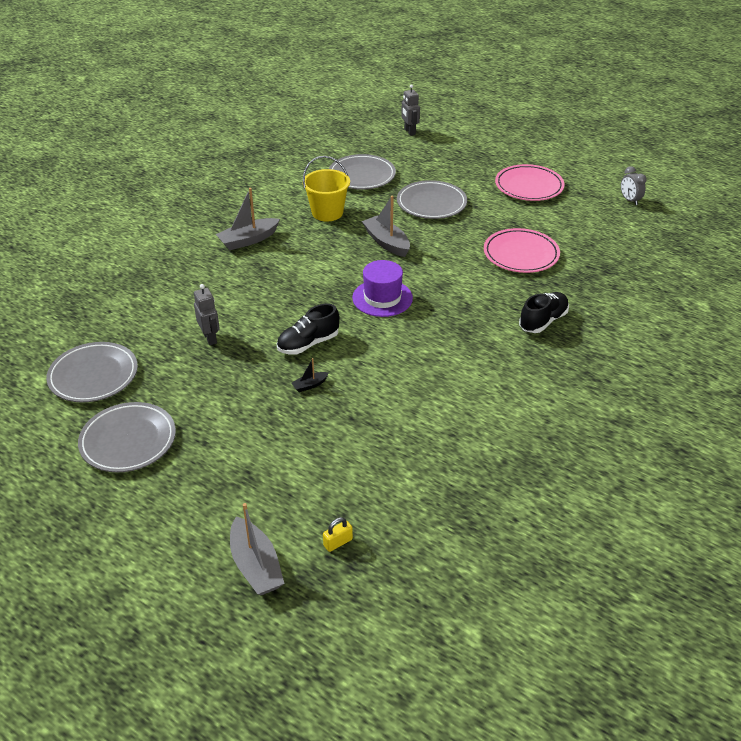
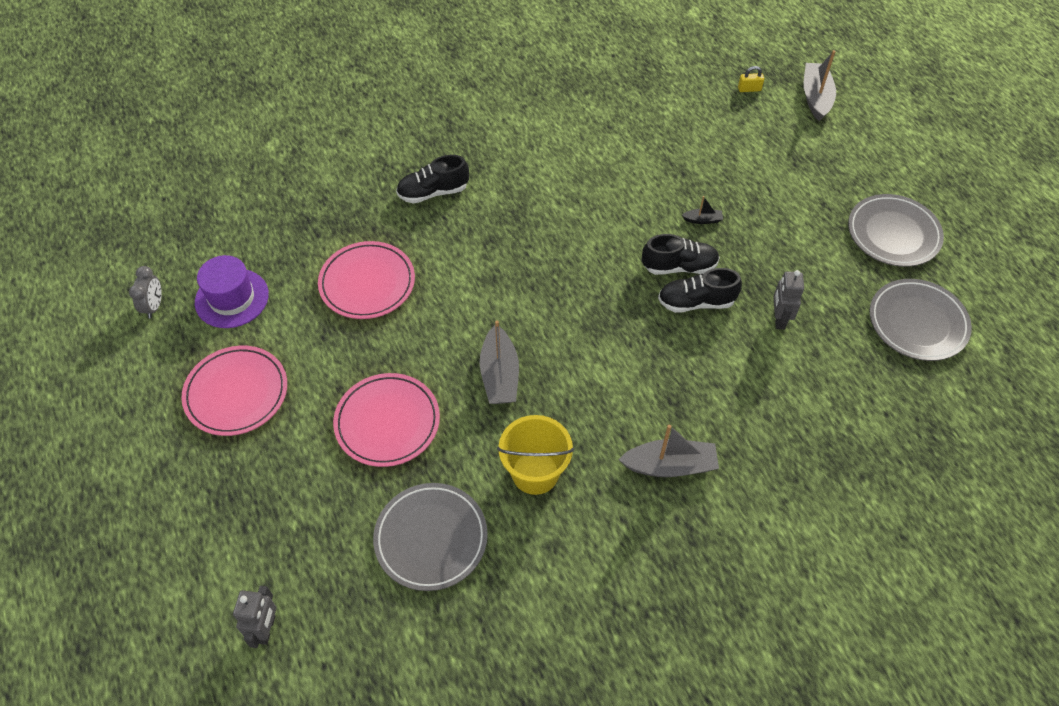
camera: 150 degrees left, 15 degrees up
purple hat [352,260,413,317] -> purple hat moved to [195,255,269,328]
grey plate [397,180,467,219] -> pink plate [333,373,440,467]
none -> black shoe [658,268,742,313]

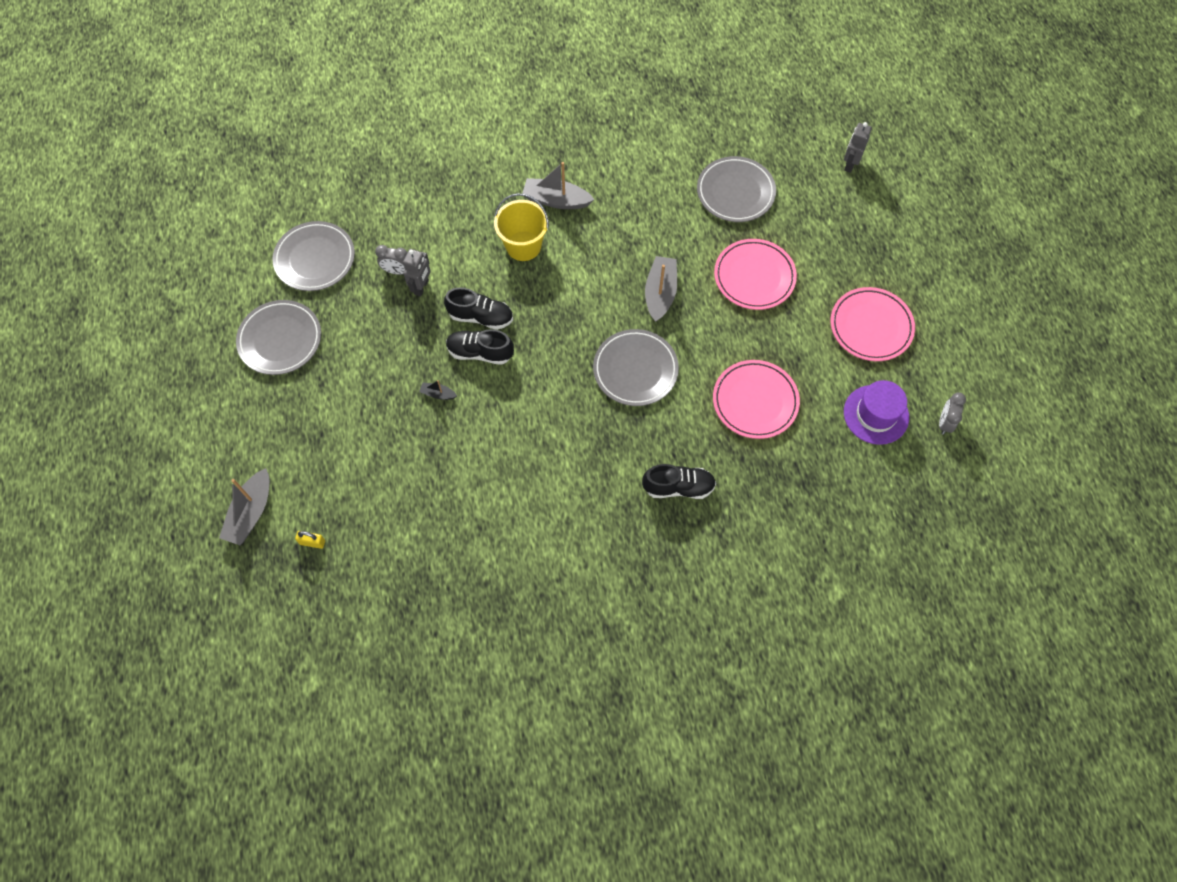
camera: 165 degrees left, 10 degrees up
yellow bucket [497,415,574,495] -> yellow bucket moved to [494,193,549,261]
none -> grey clock [375,245,407,275]
none -> grey plate [593,329,679,406]

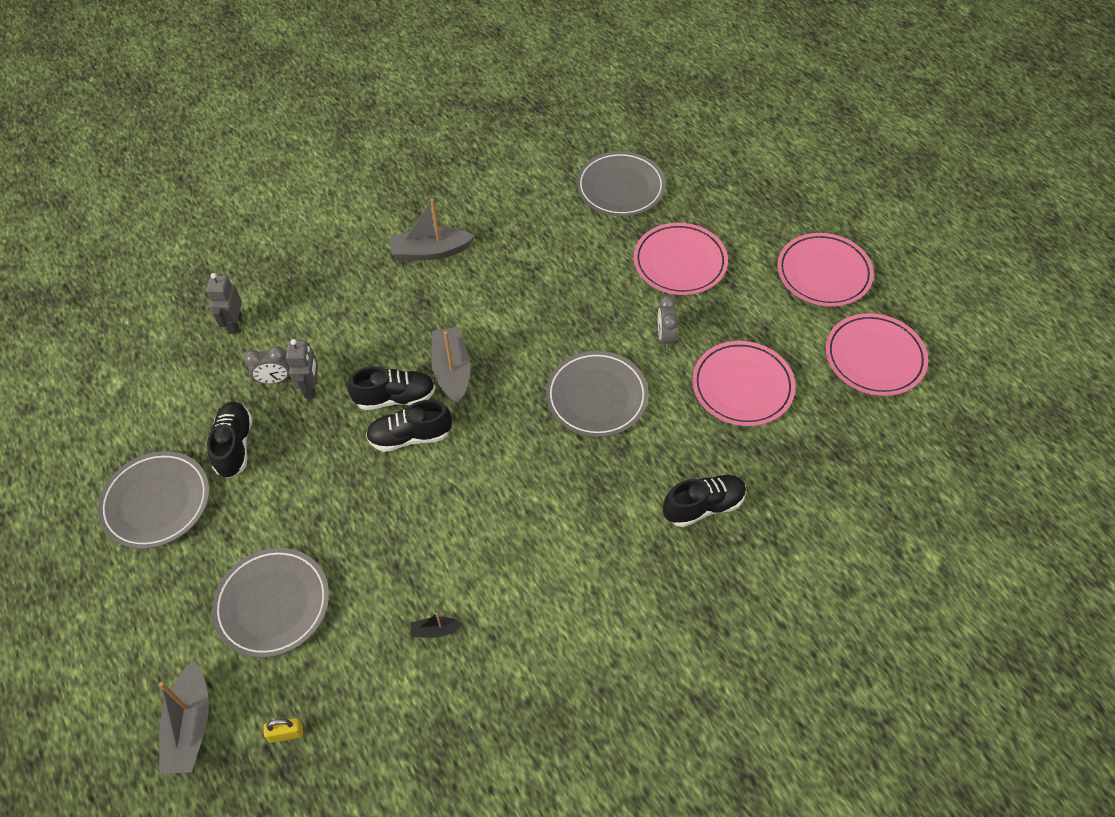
camera: 20 degrees left, 10 degrees down
grey plate [272,221,355,291] -> grey plate moved to [212,548,329,658]
black boat [419,380,457,400] -> black boat moved to [411,613,463,638]
yellow bucket [494,193,549,261] -> none
grey boat [645,256,677,322] -> grey boat moved to [431,327,470,405]
grey robot [844,122,872,173] -> grey robot moved to [206,273,242,334]
purple hat [844,380,909,445] -> pink plate [826,313,928,396]
grey clock [939,393,966,435] -> grey clock moved to [658,295,678,349]
none -> black shoe [207,402,253,478]

